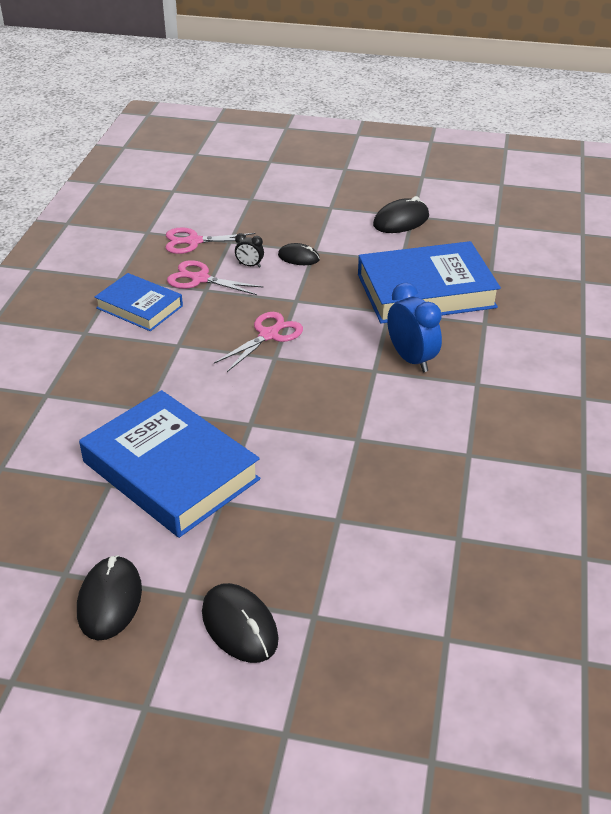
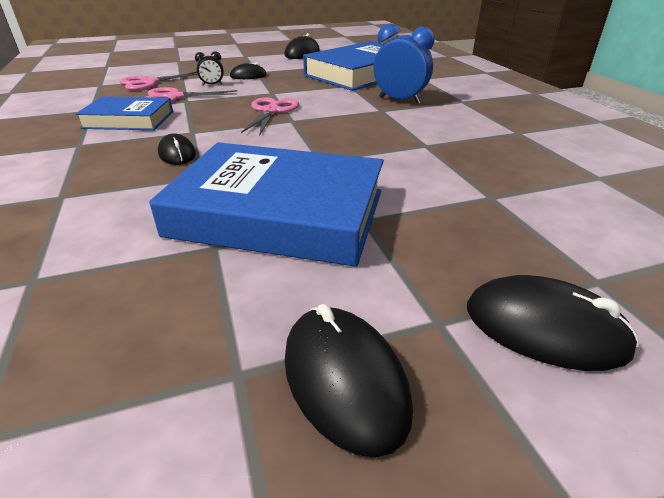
camera: 30 degrees left, 5 degrees down
none -> black mouse [158,133,196,165]

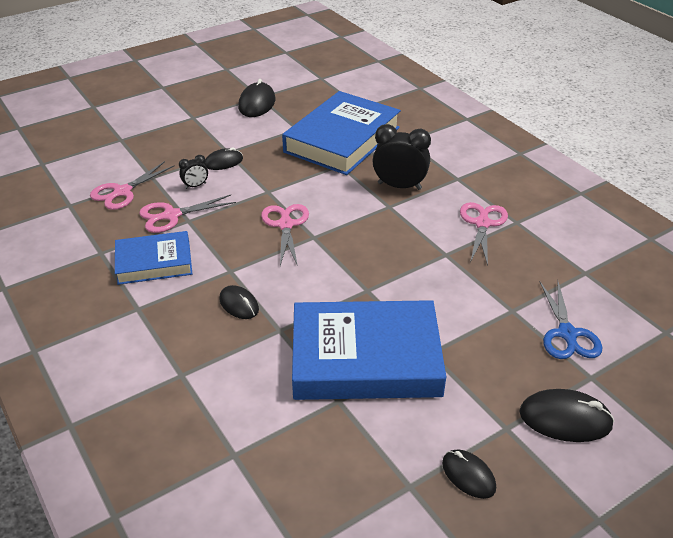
camera: 15 degrees left, 5 degrees up
black mouse [284,304,413,458] -> black mouse [442,449,496,499], size x0.64
blue clock [374,24,435,104] -> black clock [373,124,431,190]
none -> pink scissors [460,202,508,266]
none -> blue scissors [540,280,602,359]

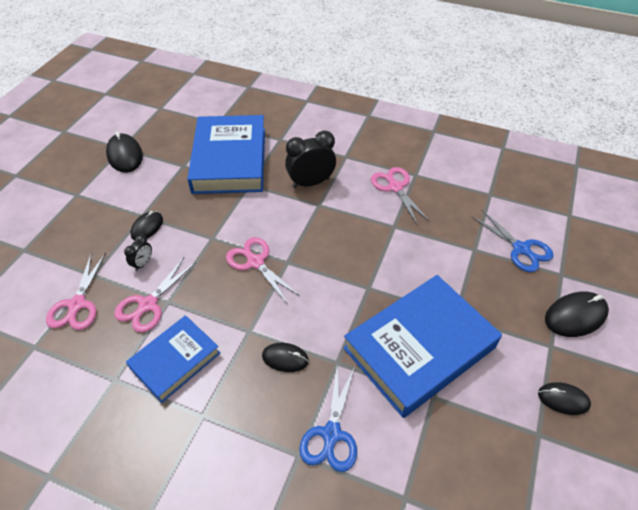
camera: 35 degrees left, 10 degrees up
none -> blue scissors [299,366,357,472]

